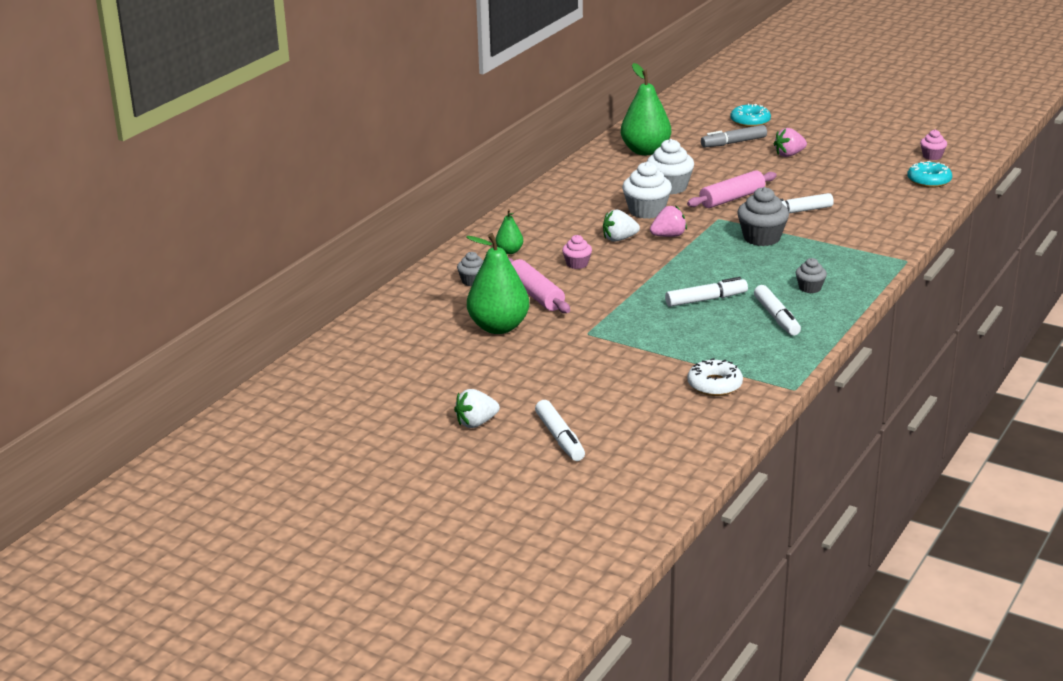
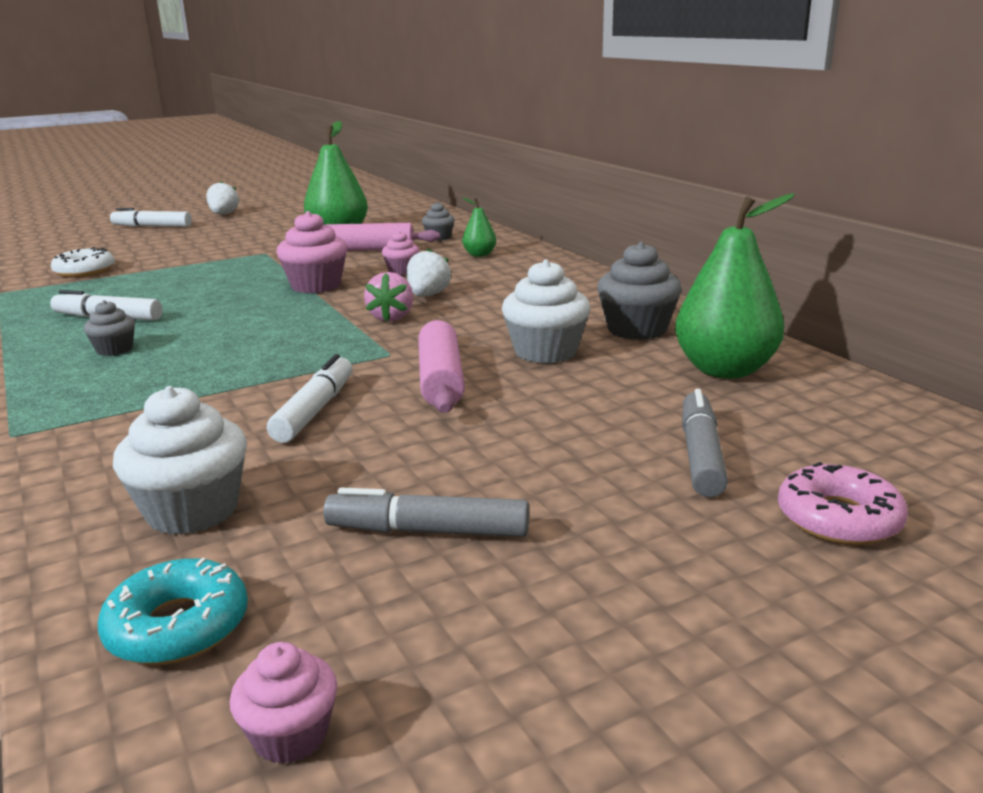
camera: 120 degrees right, 5 degrees down
white cupcake [622,161,672,219] -> white cupcake moved to [113,386,247,535]
white marker [665,277,748,307] -> none
turquoise donut [731,104,771,127] -> pink donut [778,462,908,545]
grey cupcake [737,187,789,246] -> grey cupcake moved to [597,242,682,340]
pink strawberry [774,128,807,157] -> none
none -> pink cupcake [277,211,347,293]
none -> grey marker [323,487,529,537]

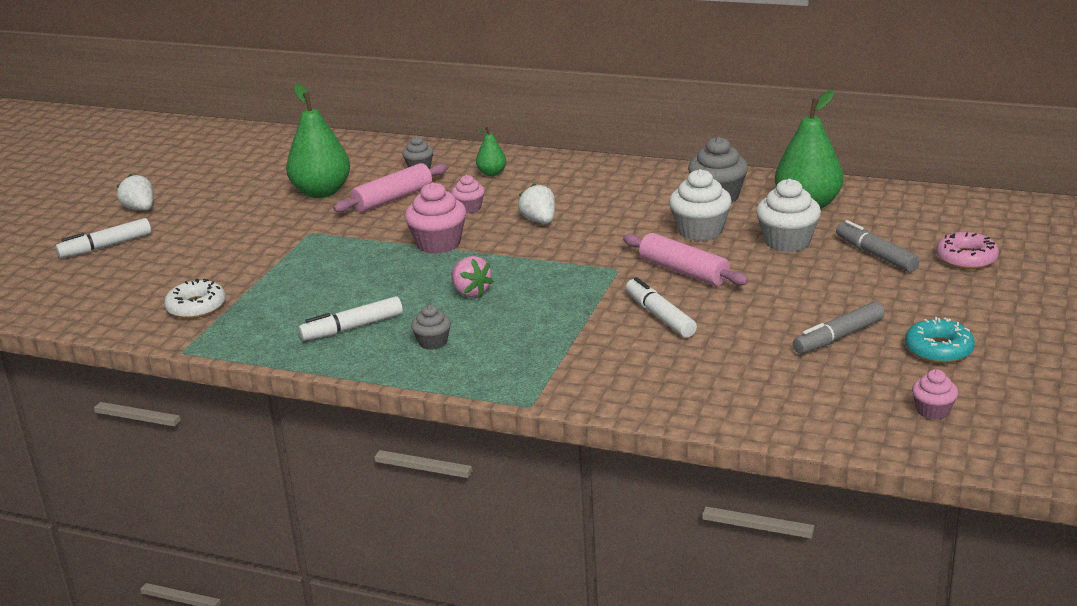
camera: 40 degrees left, 5 degrees up
turquoise donut [98,558,248,665] -> turquoise donut moved to [905,317,975,363]
white cupcake [113,386,247,535] -> white cupcake moved to [756,179,821,252]
pink strawberry [364,272,413,322] -> pink strawberry moved to [451,256,494,298]

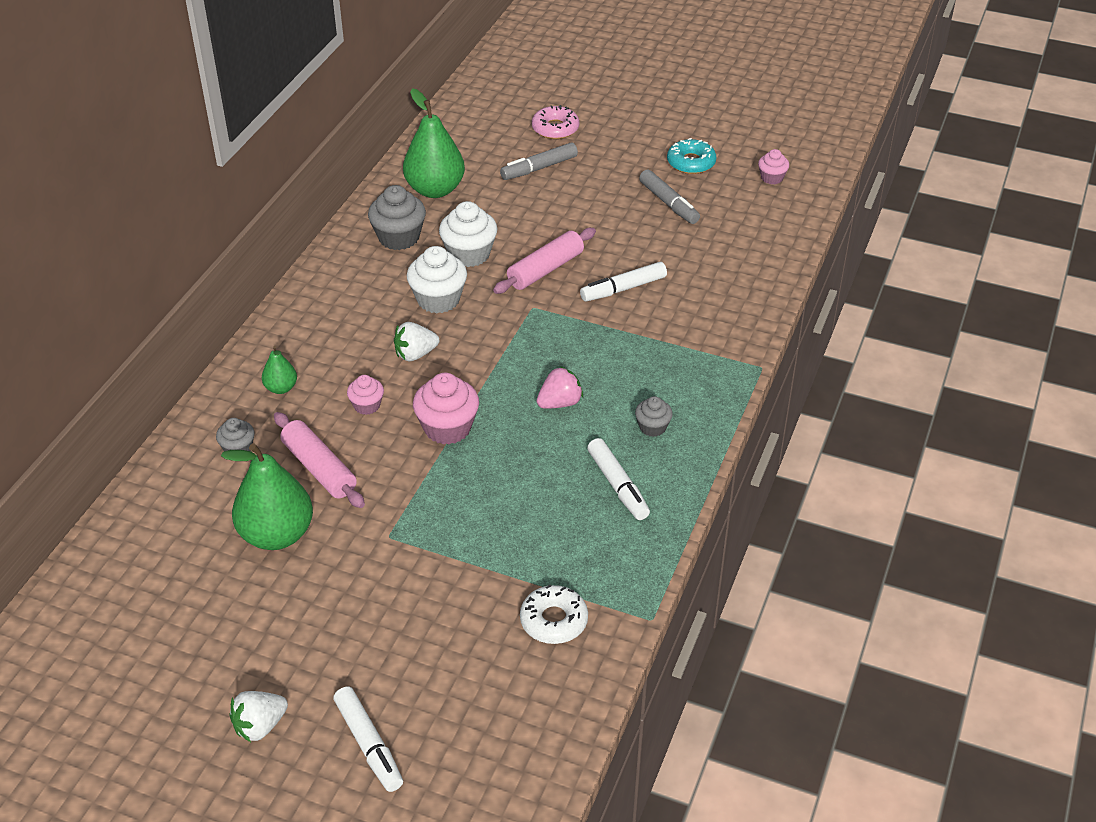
camera: 90 degrees left, 15 degrees up
white cupcake [756,179,821,252] -> white cupcake moved to [407,246,467,313]

